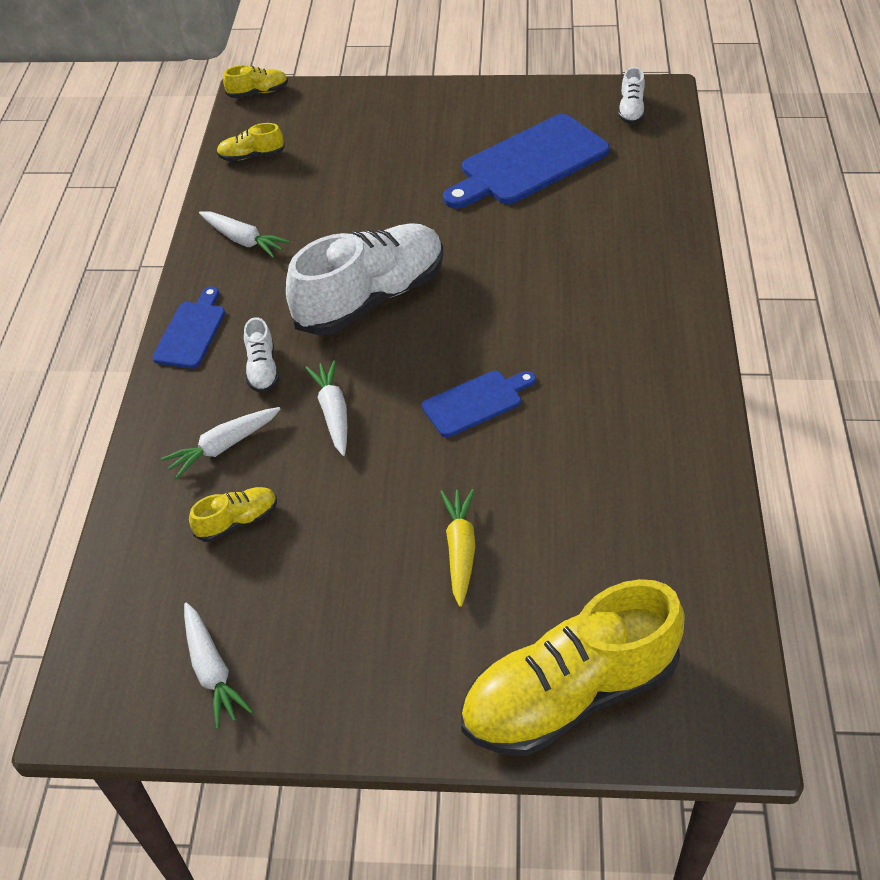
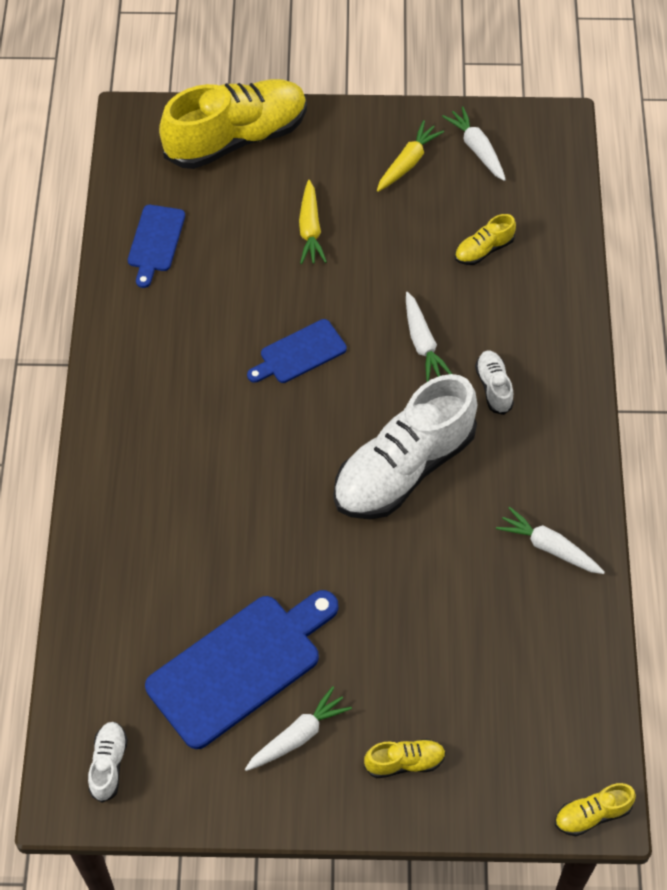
camera: 175 degrees right, 10 degrees up
blue cutting board [152,287,225,369] -> blue cutting board moved to [128,205,185,288]
white carrot [161,407,280,479] -> white carrot moved to [245,686,352,771]
yellow shoe [217,123,285,161] -> yellow shoe moved to [364,739,446,778]
none -> yellow carrot [377,120,444,192]

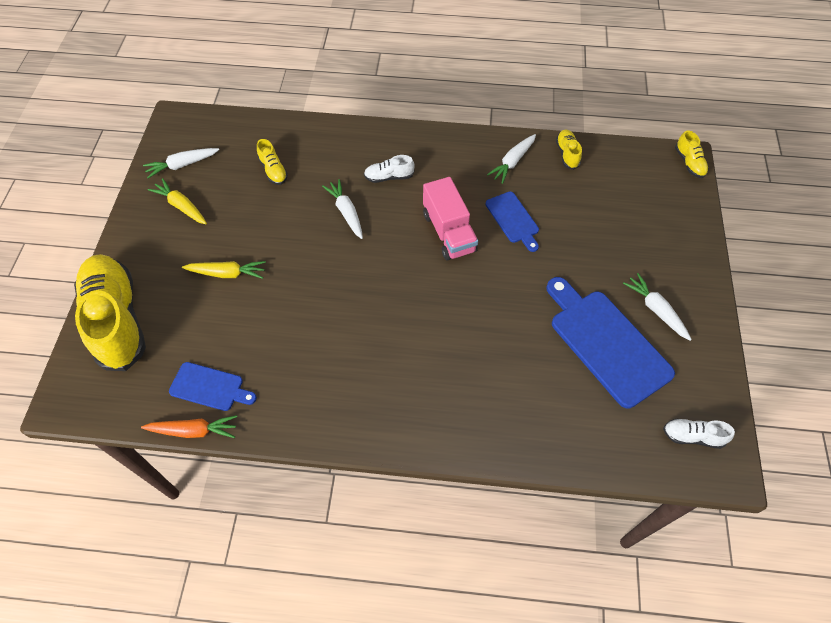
camera: 85 degrees left, 0 degrees up
blue cutting board [247,319,347,383] -> blue cutting board moved to [485,192,539,252]
white shoe [334,374,477,519] -> pink truck [423,177,478,261]
yellow shoe [364,739,446,778] -> yellow shoe moved to [556,130,582,170]
white carrot [406,292,452,382] -> white carrot turned 105 degrees counterclockwise [322,179,363,239]
none -> orange carrot [141,415,237,438]

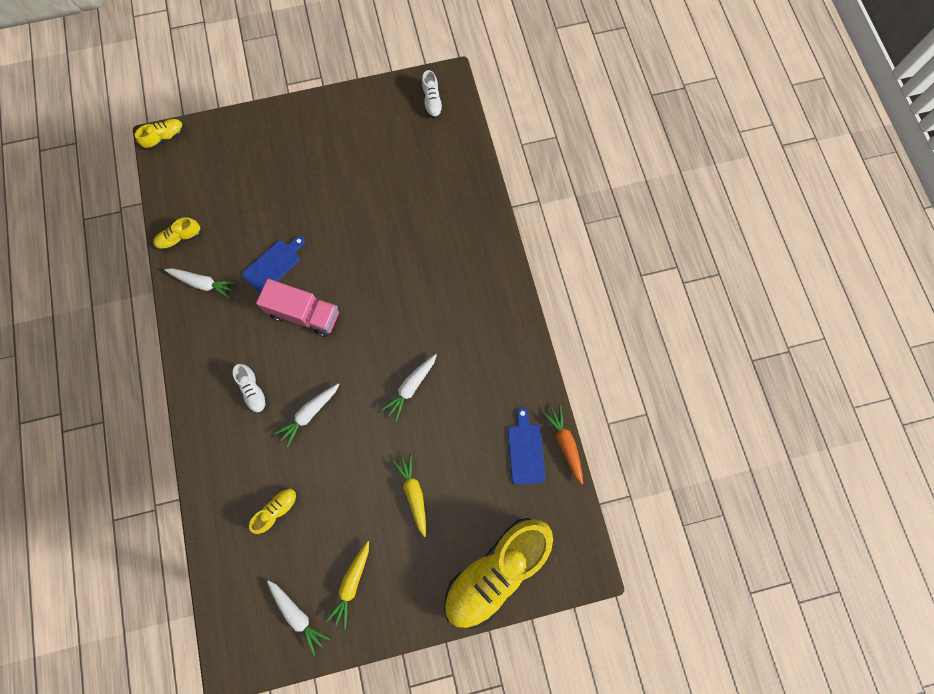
camera: 110 degrees left, 15 degrees up
pink truck [423,177,478,261] -> pink truck turned 60 degrees clockwise [256,279,339,337]
blue cutting board [546,277,675,408] -> none
white carrot [623,273,692,341] -> white carrot moved to [381,354,437,421]

